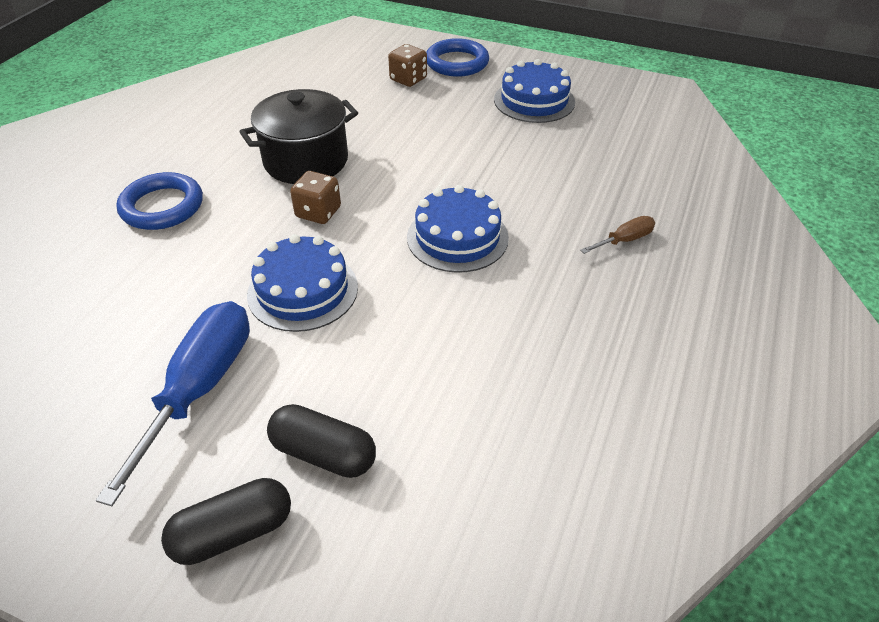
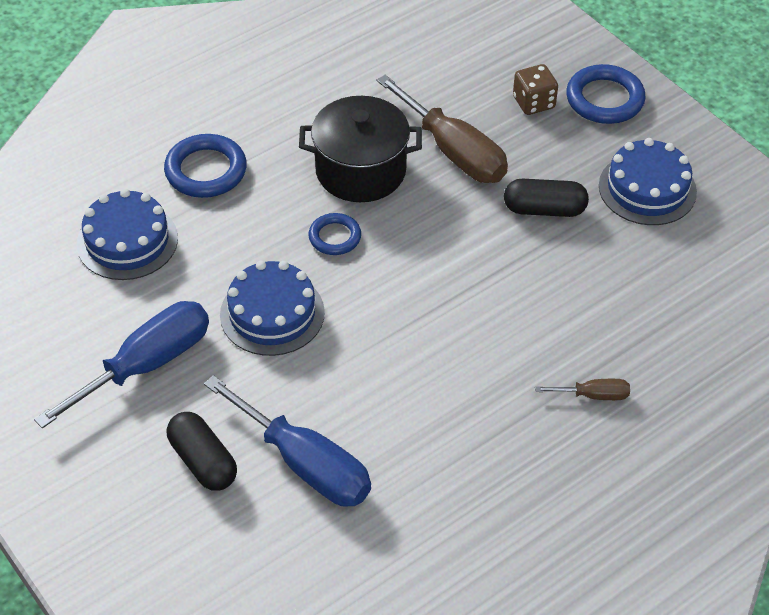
camera: 30 degrees right, 5 degrees up
black capsule [161,478,291,565] -> black capsule moved to [504,179,589,217]
brown dice [290,171,341,224] -> blue ring [308,213,361,255]
blue cake [407,185,509,273] -> blue cake moved to [77,189,178,280]
none -> blue screwdriver [204,375,371,507]
none -> brown screwdriver [377,75,508,183]

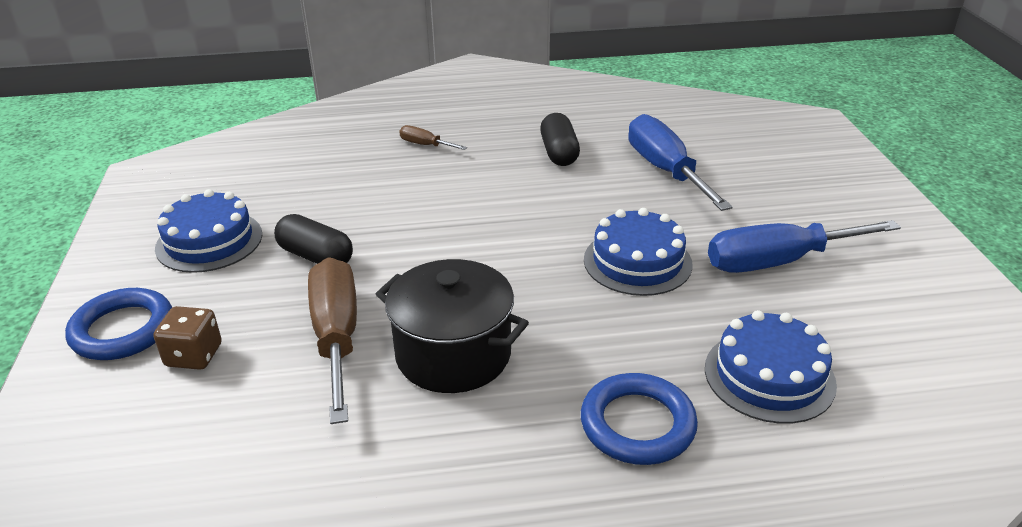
camera: 150 degrees left, 15 degrees down
black capsule [167,412,237,491] -> black capsule moved to [540,113,580,166]
blue ring [308,213,361,255] -> none

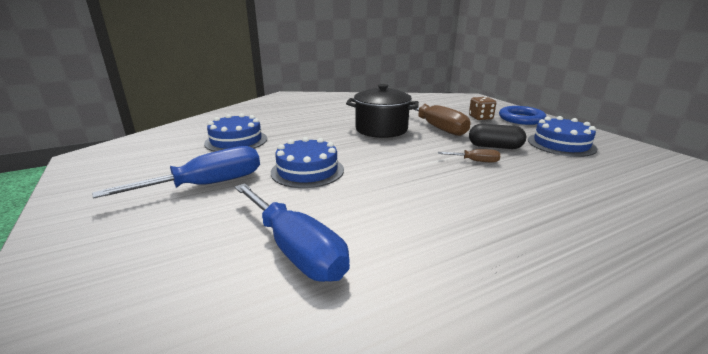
camera: 160 degrees right, 10 degrees down
brown screwdriver [399,125,467,150] -> brown screwdriver moved to [438,149,500,163]
black capsule [540,113,580,166] -> none
blue ring [581,373,698,465] -> none

